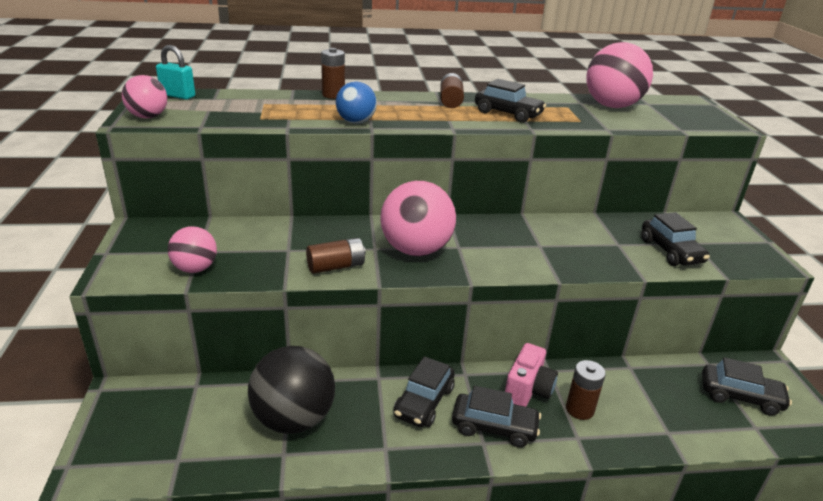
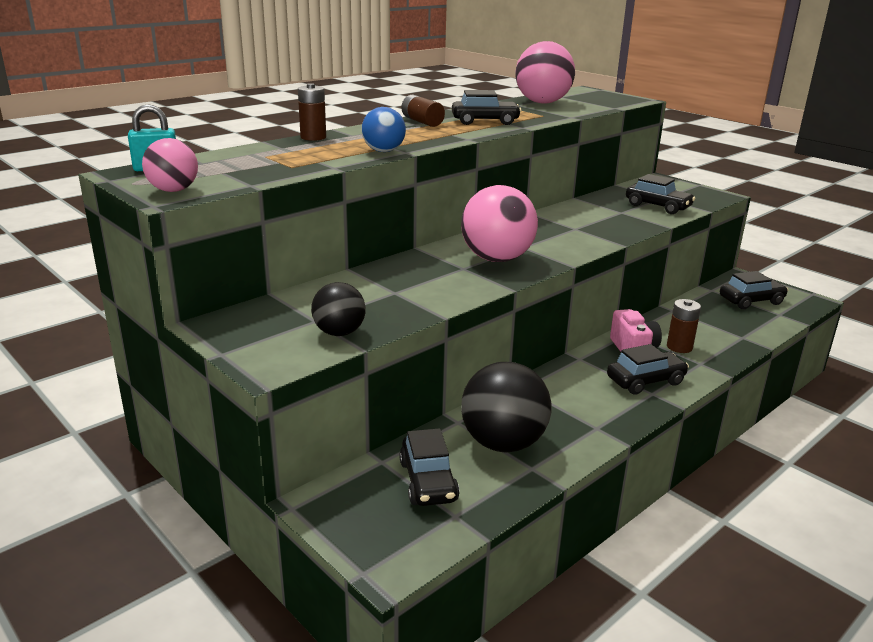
camera: 35 degrees left, 5 degrees down
pink ball [167,226,217,273] -> black ball [311,282,366,336]
brown battery [306,238,366,274] -> none
black car [393,356,455,427] -> black car moved to [399,428,460,506]

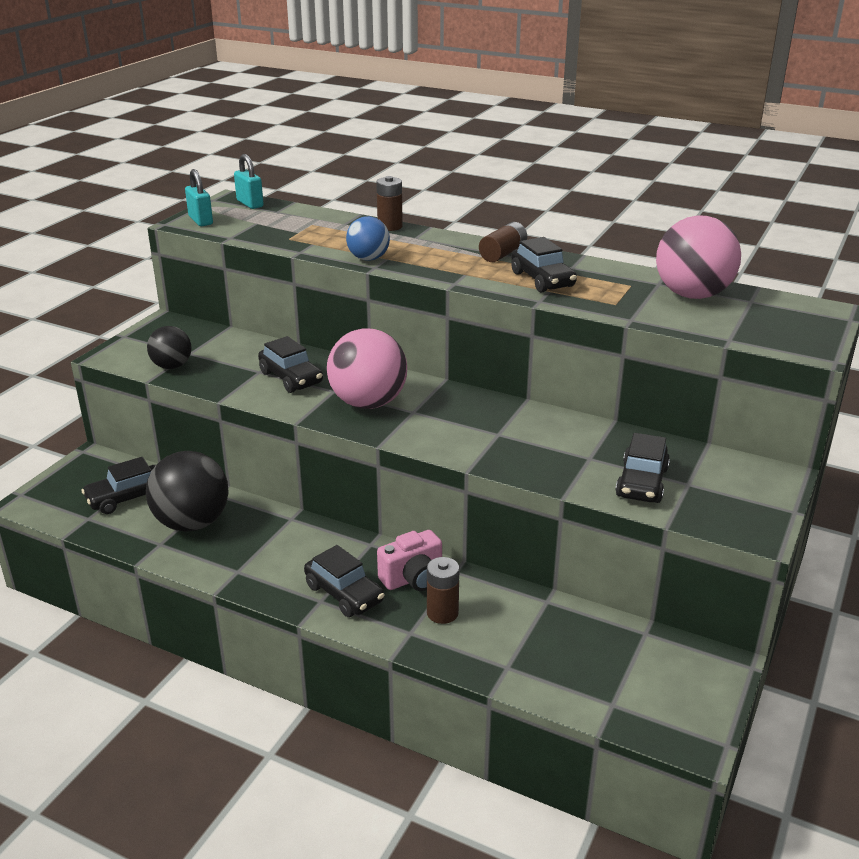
camera: 70 degrees right, 5 degrees up
pink ball [142,138,198,192] -> turquoise padlock [185,169,213,226]
black car [720,271,788,309] -> black car moved to [258,336,323,393]

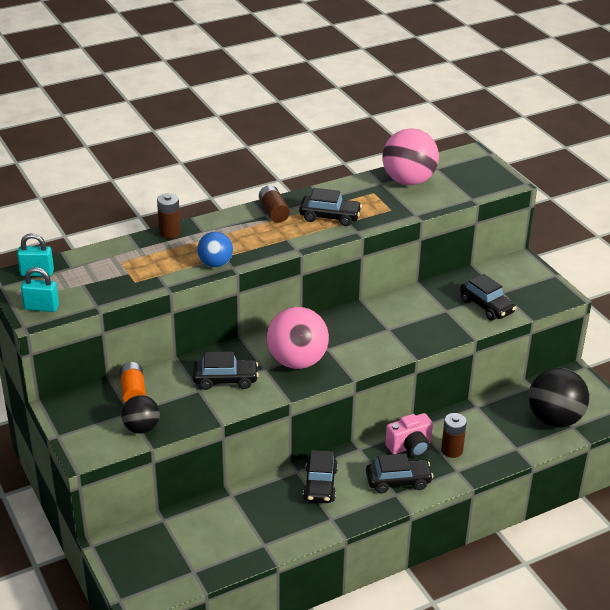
camera: 55 degrees left, 5 degrees up
black car [81,457,156,514] -> black car moved to [303,450,338,503]
black ball [146,451,229,532] -> black ball moved to [529,368,589,427]
pink camera [377,530,442,591] -> pink camera turned 60 degrees clockwise [385,413,433,457]
none -> orange battery [120,362,146,403]

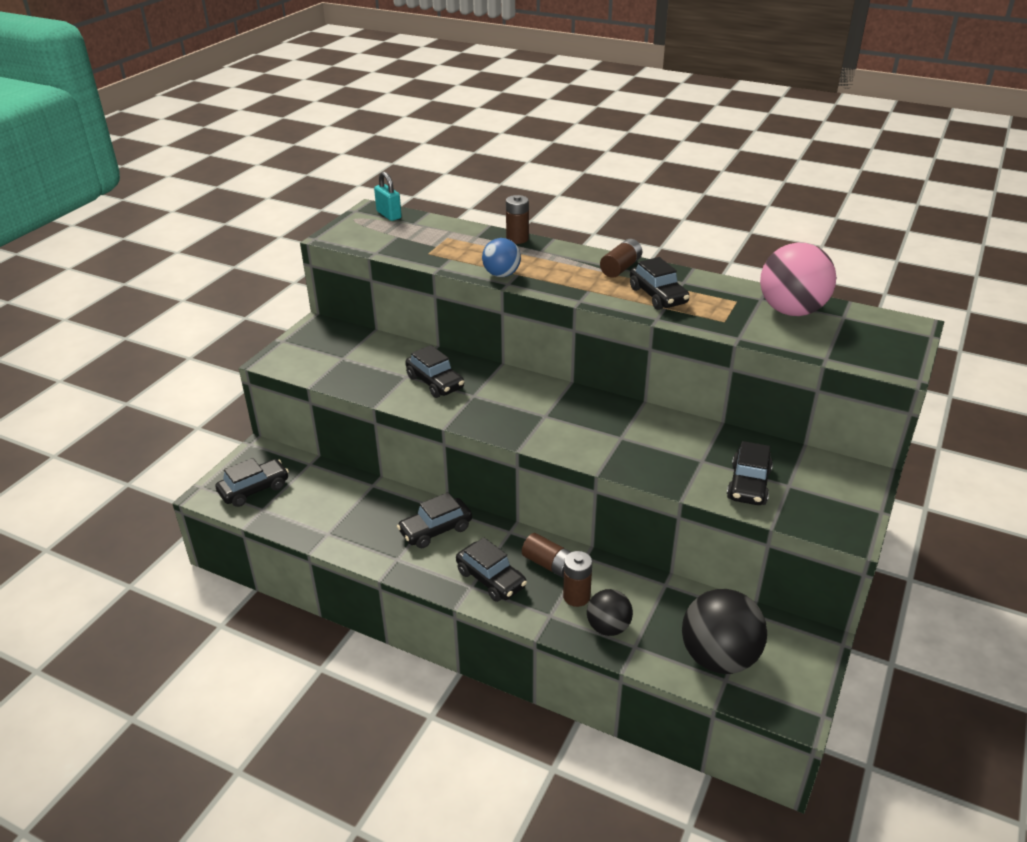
camera: 55 degrees right, 0 degrees up
turquoise padlock [21,267,59,312] -> none
orange battery [120,362,146,403] -> none
black ball [121,395,160,434] -> black ball moved to [587,589,633,636]
pink ball [267,307,329,369] -> none
pink camera [385,413,433,457] -> brown battery [522,533,571,578]
none -> black car [216,458,289,507]

